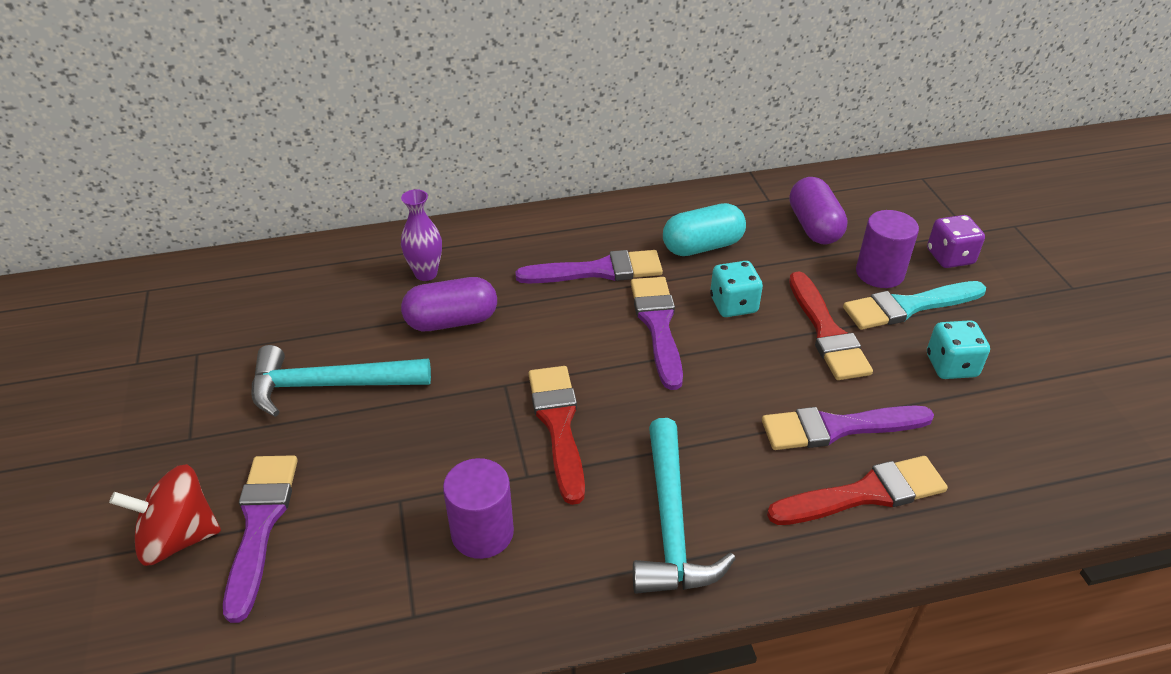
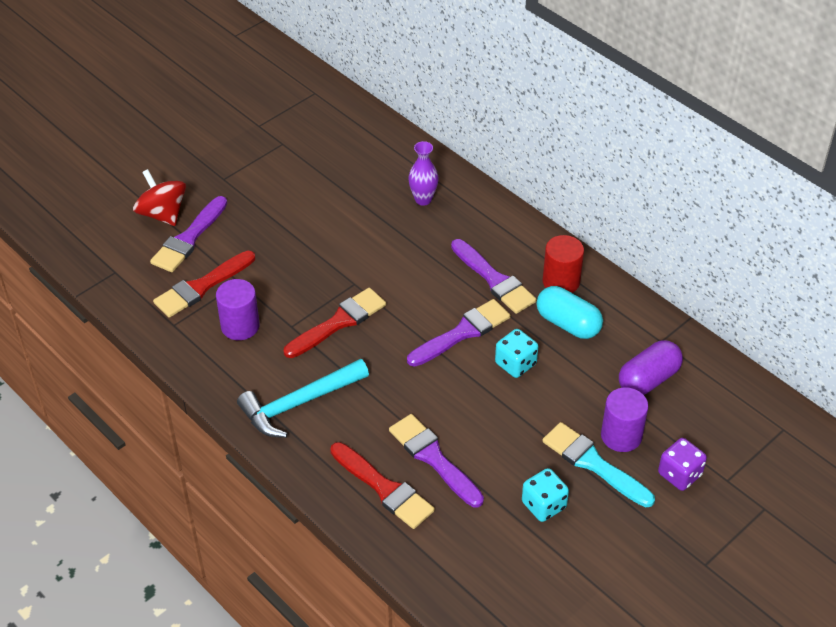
camera: 60 degrees right, 5 degrees up
purple brush [223,455,298,623] -> purple brush turned 150 degrees clockwise [150,196,227,272]
turquoise hammer [252,345,431,417] -> none
purple capsule [401,277,497,331] -> none
red brush [789,272,873,380] -> red brush moved to [153,250,255,318]
none -> red cylinder [543,235,584,293]

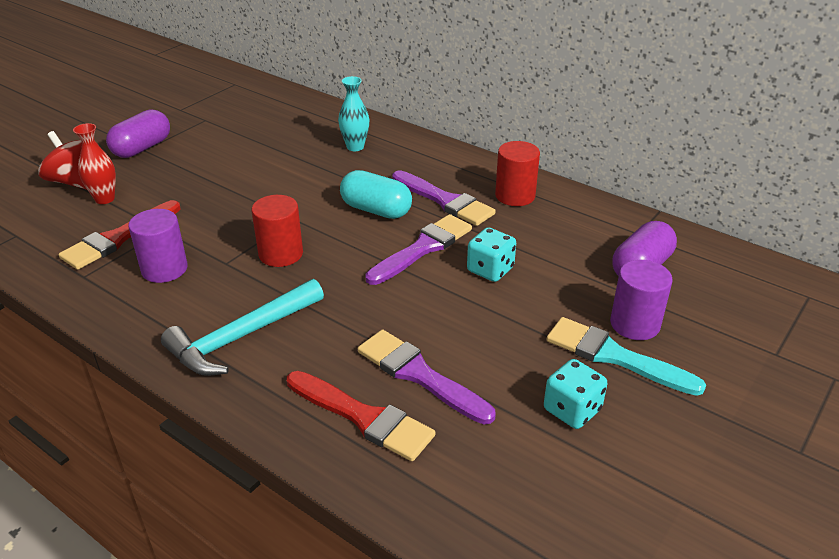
camera: 10 degrees left, 10 degrees down
purple brush [150,196,227,272] -> red vase [73,123,116,204]
red brush [284,288,386,358] -> red cylinder [252,195,303,267]
purple vase [408,141,439,206] -> turquoise vase [338,76,369,151]
turquoise capsule [537,286,603,339] -> turquoise capsule moved to [340,170,412,219]
purple dice [658,438,707,491] -> none
none -> purple capsule [106,109,170,158]

